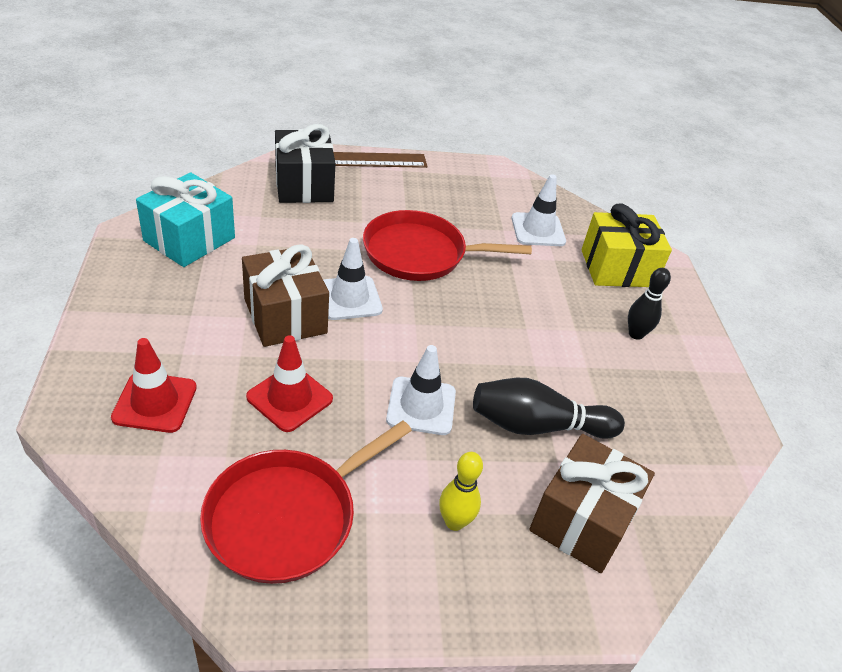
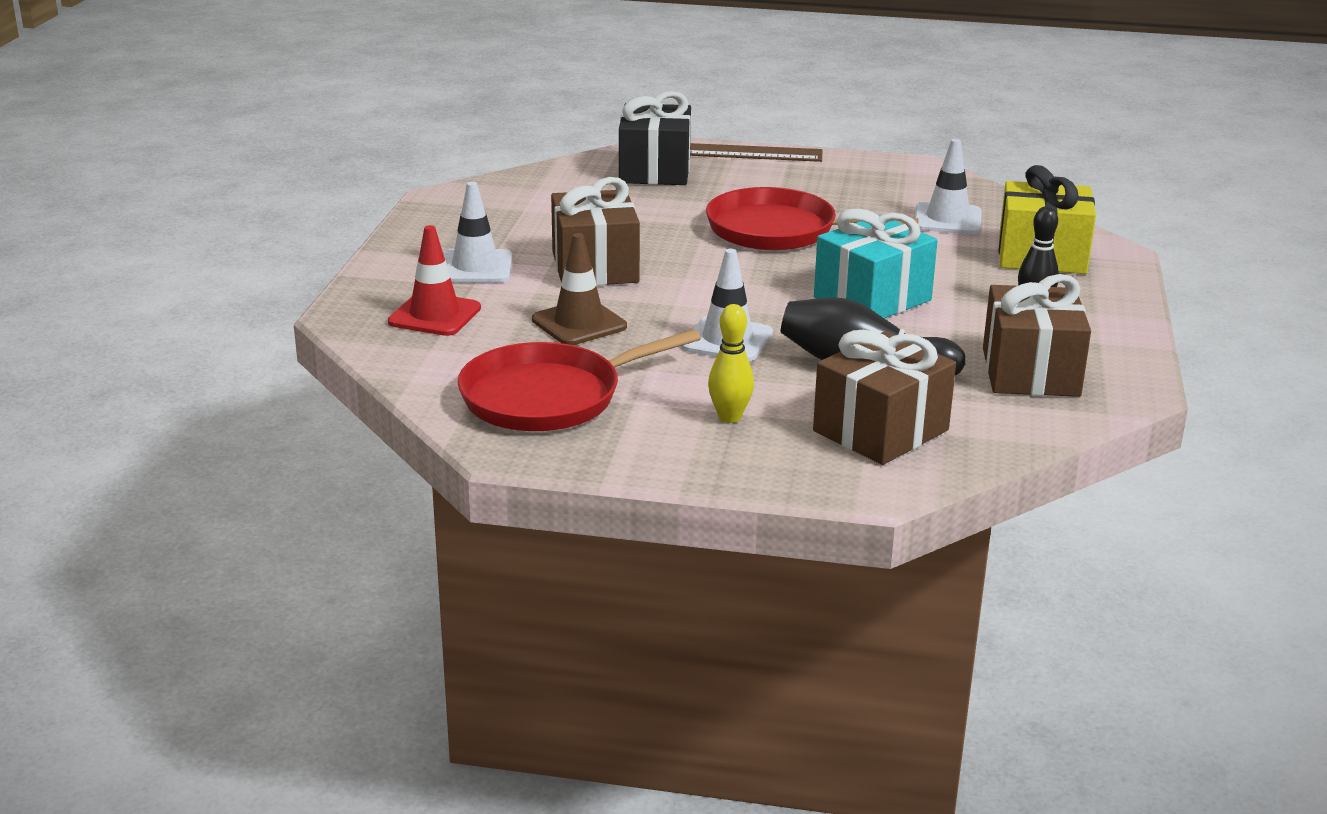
camera: 20 degrees right, 15 degrees down
turquoise gift [136,172,235,267] -> turquoise gift moved to [814,209,938,318]
red traffic cone [246,335,333,432] -> brown traffic cone [532,233,627,345]
white traffic cone [323,238,383,320] -> white traffic cone moved to [443,182,512,283]
none -> brown gift [983,274,1091,397]

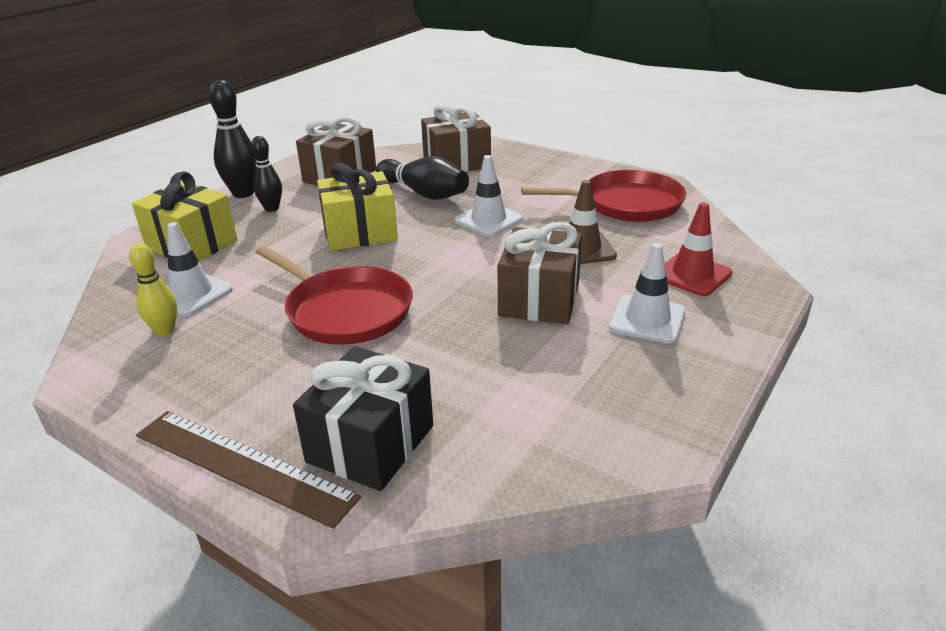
camera: 155 degrees left, 5 degrees up
yellow bowling pin [708,304,754,423] -> yellow bowling pin moved to [129,243,177,336]
turquoise gift [814,209,938,318] -> yellow gift [317,163,398,251]
none -> black bowling pin [209,80,257,198]

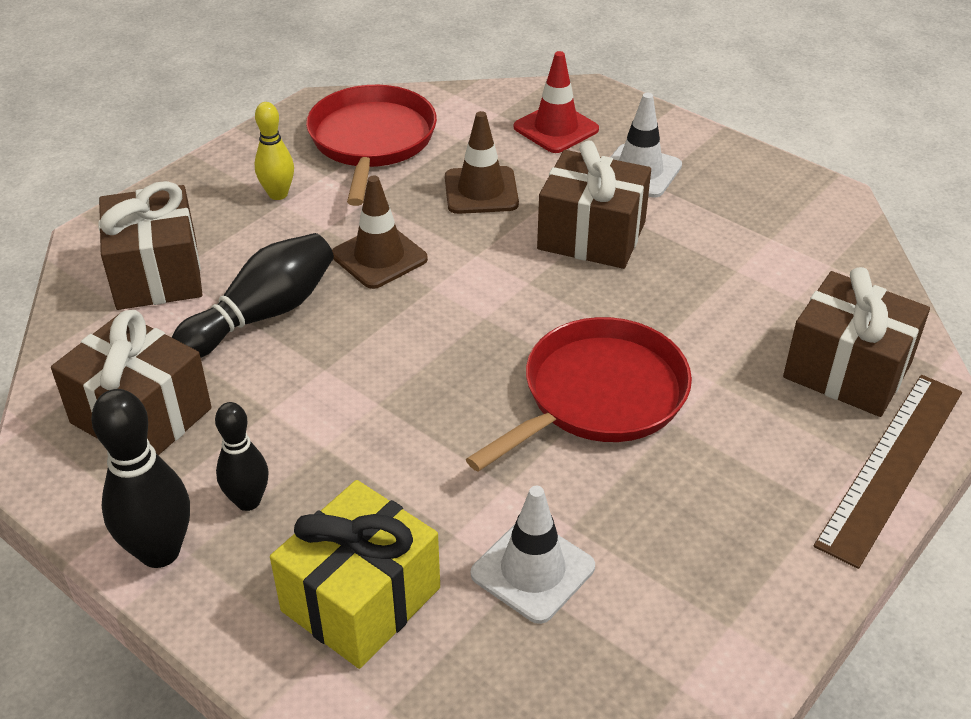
camera: 85 degrees left, 10 degrees up
yellow bowling pin [129,243,177,336] -> yellow bowling pin moved to [255,102,294,200]
black gift [293,346,433,491] -> brown gift [783,267,930,417]
yellow gift [317,163,398,251] -> none
white traffic cone [455,155,523,236] -> brown traffic cone [332,176,428,289]

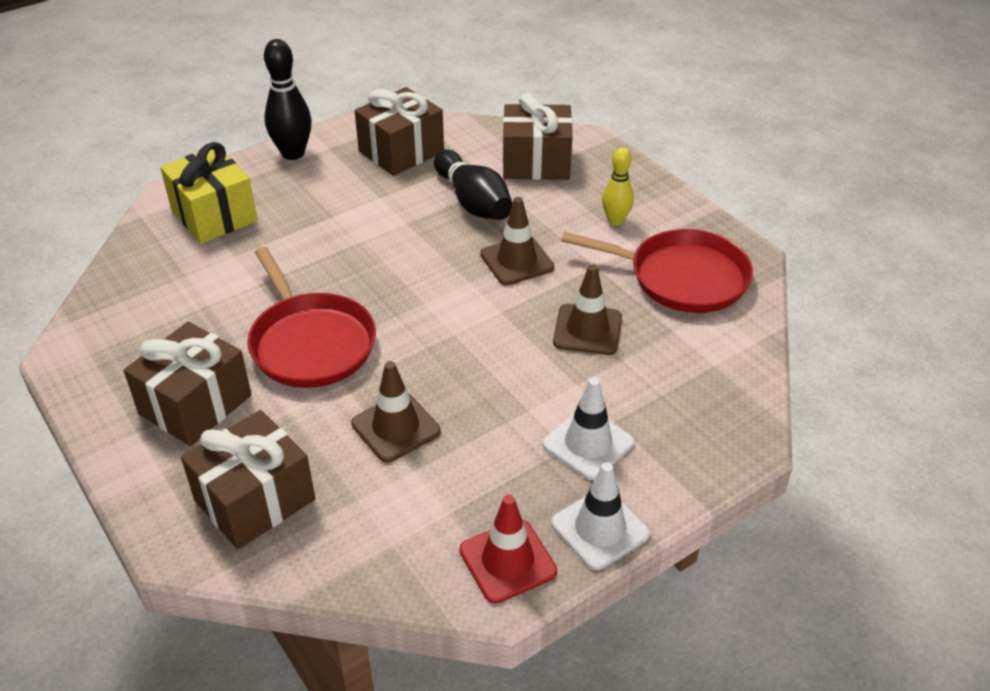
camera: 105 degrees right, 0 degrees up
black bowling pin [215,402,269,511] -> none
white traffic cone [471,486,595,624] -> white traffic cone moved to [551,462,650,570]
red traffic cone [514,51,599,153] -> red traffic cone moved to [459,495,557,603]
brown gift [537,141,651,269] -> brown gift moved to [124,322,252,446]
brown ruler [814,375,962,569] -> none
none -> brown traffic cone [351,361,441,462]

